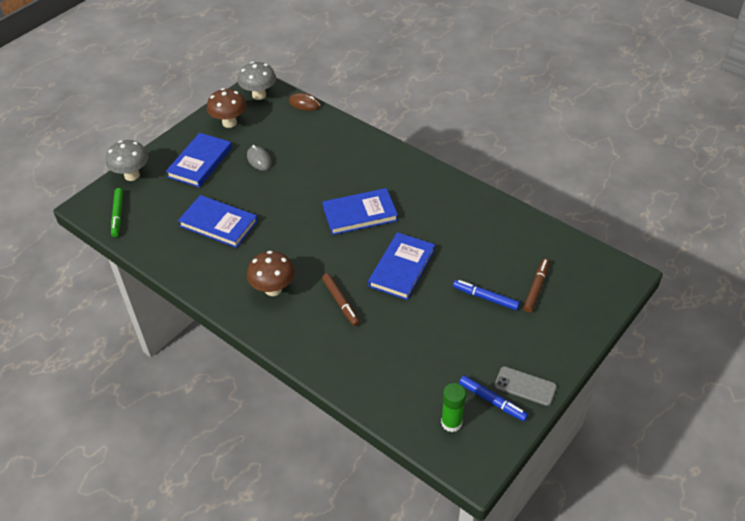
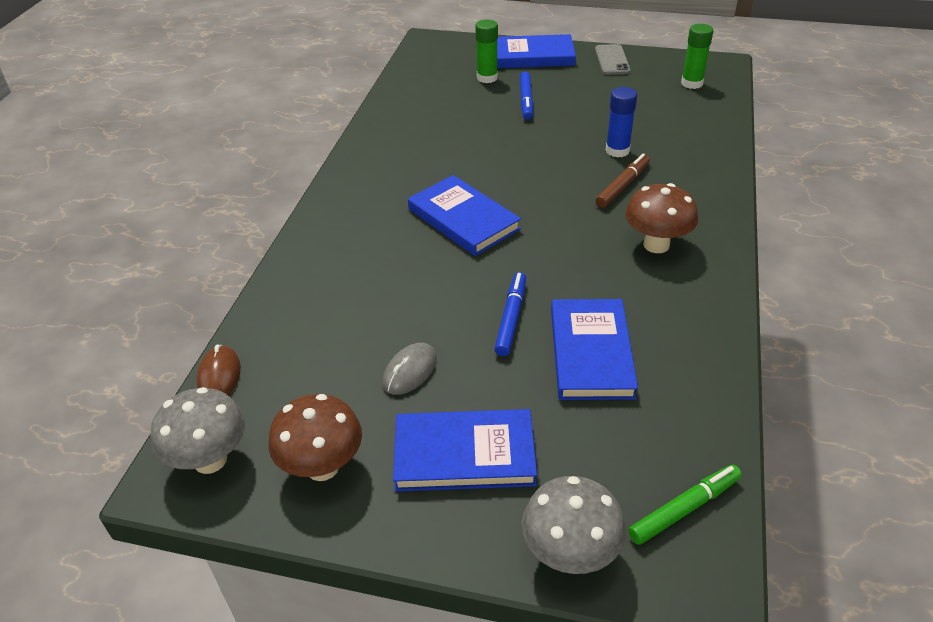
camera: 115 degrees left, 5 degrees down
blue book [368,232,435,300] -> blue book moved to [497,34,576,68]
blue marker [459,375,528,421] -> blue marker moved to [494,272,526,356]
brown marker [523,259,550,313] -> green glue stick [475,19,498,83]
none -> blue glue stick [606,87,637,158]

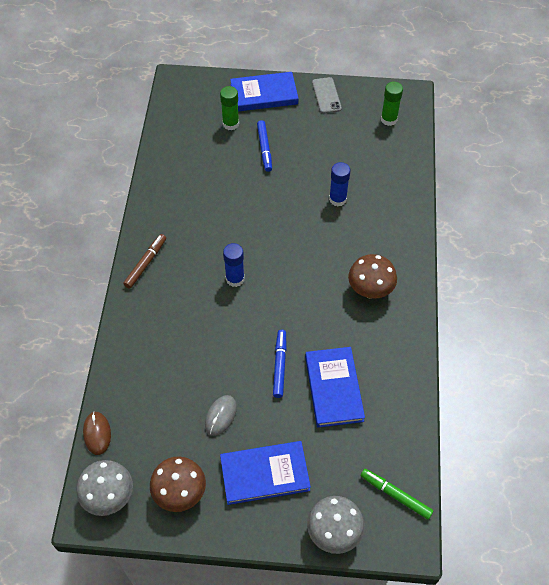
camera: 10 degrees left, 15 degrees up
blue book [408,175,521,256] -> blue glue stick [223,243,245,287]
brown marker [596,153,650,208] -> brown marker moved to [123,234,166,289]
green marker [628,465,742,545] -> green marker turned 105 degrees counterclockwise [361,469,434,520]

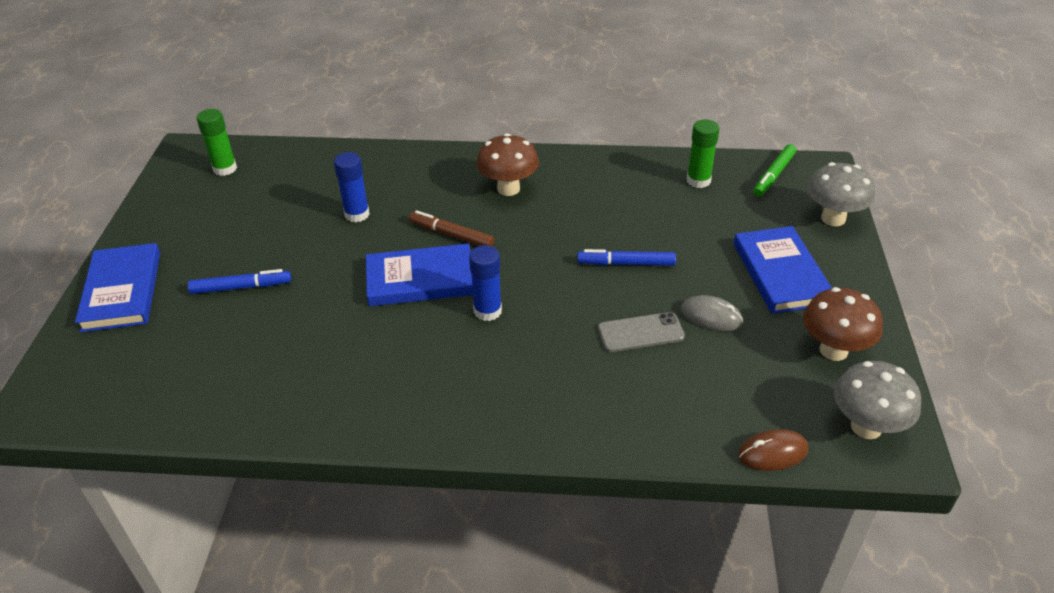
camera: 90 degrees left, 15 degrees down
brown marker [123,234,166,289] -> brown marker moved to [409,210,494,246]
green glue stick [220,86,239,130] -> green glue stick moved to [687,119,719,188]
blue book [305,347,365,428] -> blue book moved to [366,244,473,306]
grey phone [312,77,342,114] -> grey phone moved to [598,312,685,352]

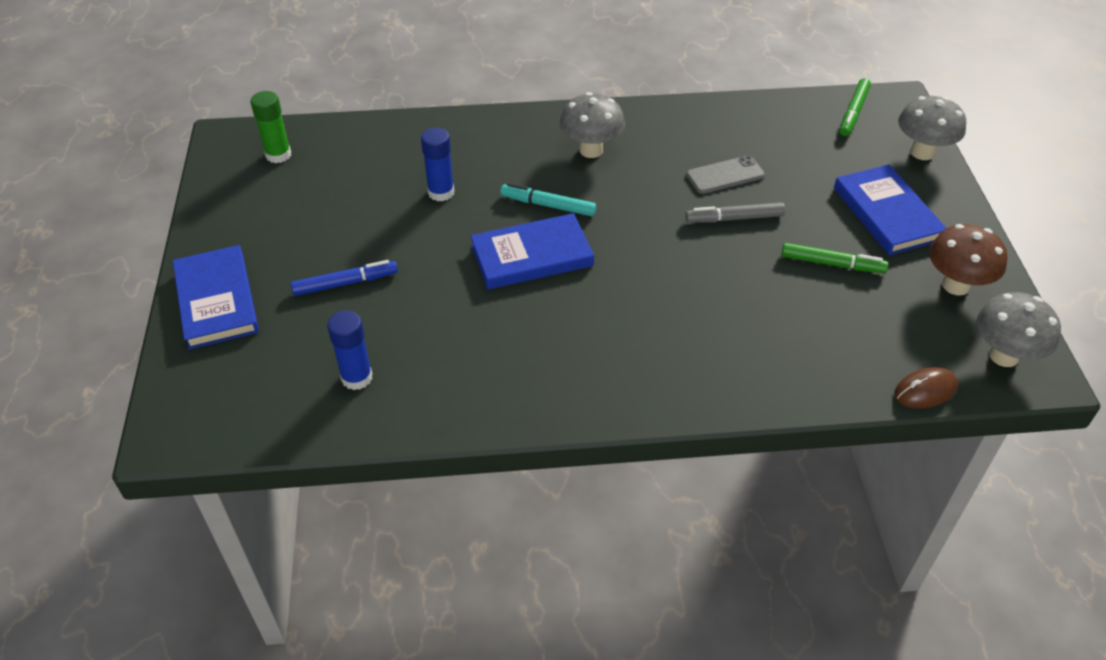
camera: 10 degrees left, 5 degrees up
brown marker [409,210,494,246] -> turquoise marker [500,183,596,216]
blue glue stick [469,245,502,321] -> blue glue stick moved to [327,310,372,390]
brown mushroom [476,133,539,196] -> grey mushroom [560,92,625,158]
blue marker [577,249,676,266] -> grey marker [685,202,785,223]
grey phone [598,312,685,352] -> grey phone moved to [687,155,765,194]
grey mouse [681,295,743,331] -> green marker [781,243,888,273]
green glue stick [687,119,719,188] -> none

